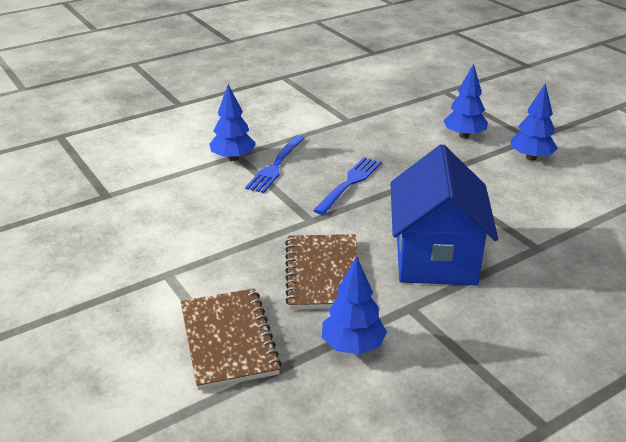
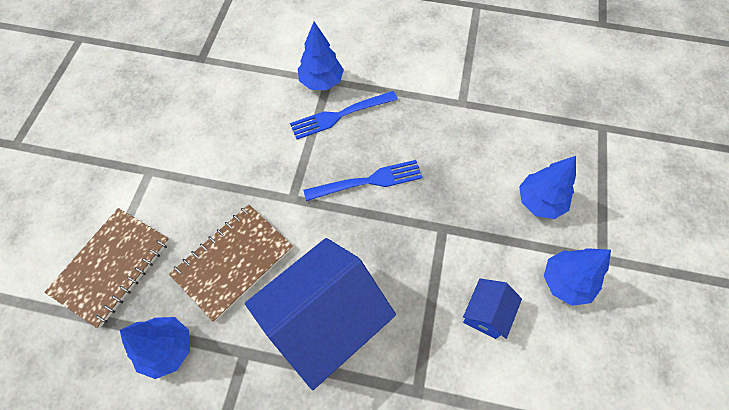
camera: 45 degrees right, 30 degrees up
none -> blue house [463,279,522,339]

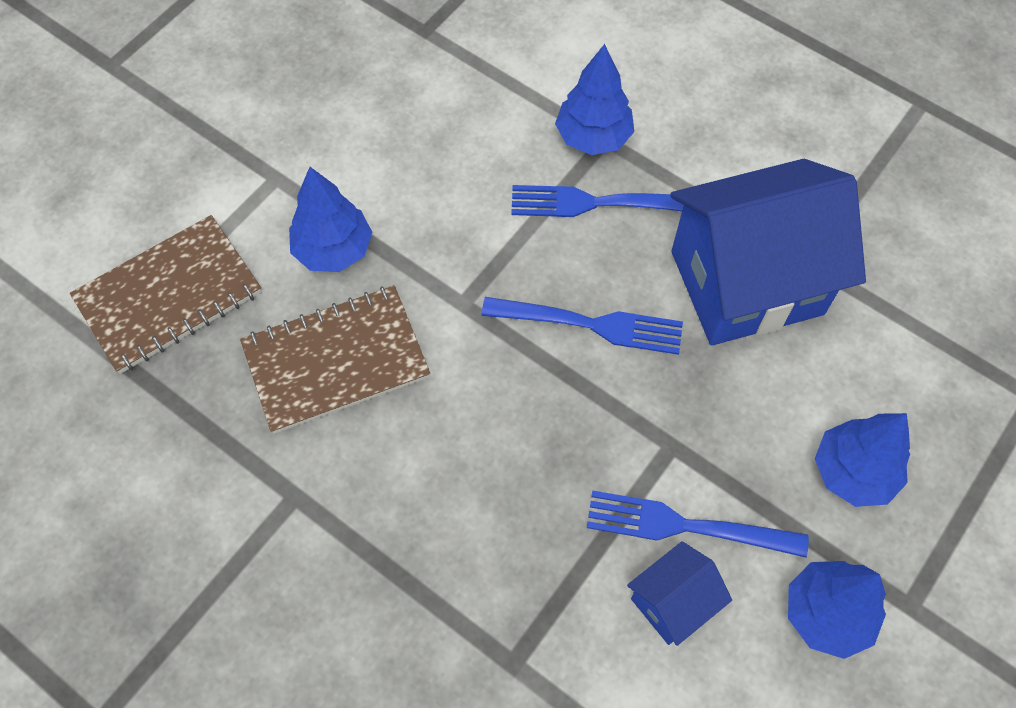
camera: 25 degrees right, 0 degrees up
blue tree [120,317,190,379] -> blue tree moved to [289,167,372,272]
blue house [245,238,396,390] -> blue house moved to [670,159,866,346]
none -> blue fork [587,490,809,557]

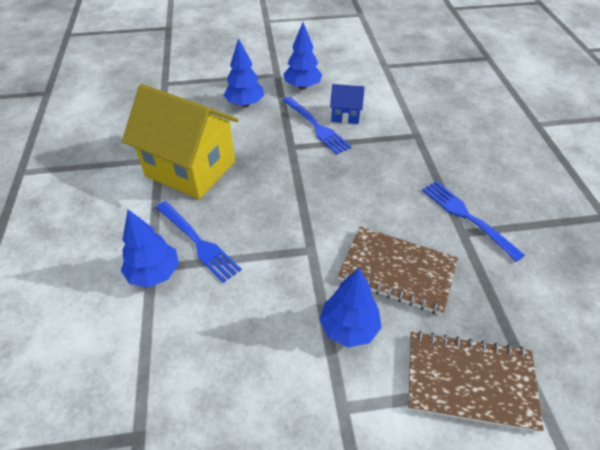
camera: 135 degrees left, 15 degrees down
blue fork [481,297,683,355] -> blue fork moved to [422,181,525,262]
blue house [670,159,866,346] -> yellow house [122,84,239,199]

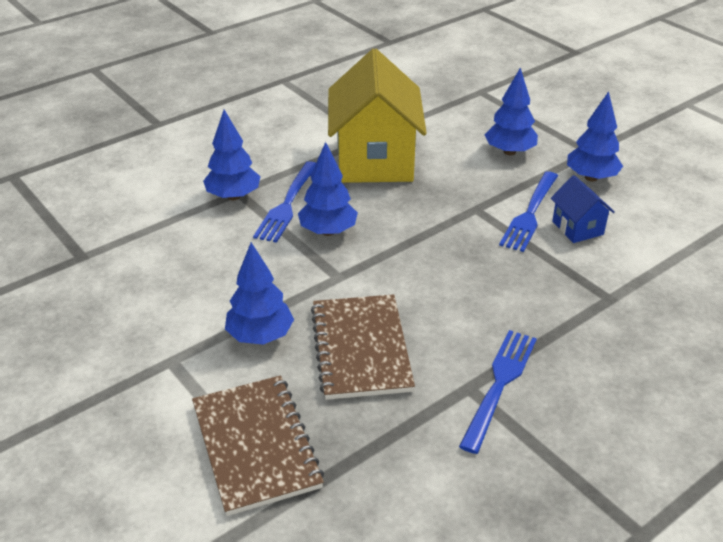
camera: 60 degrees right, 10 degrees down
none -> blue tree [298,142,358,236]

